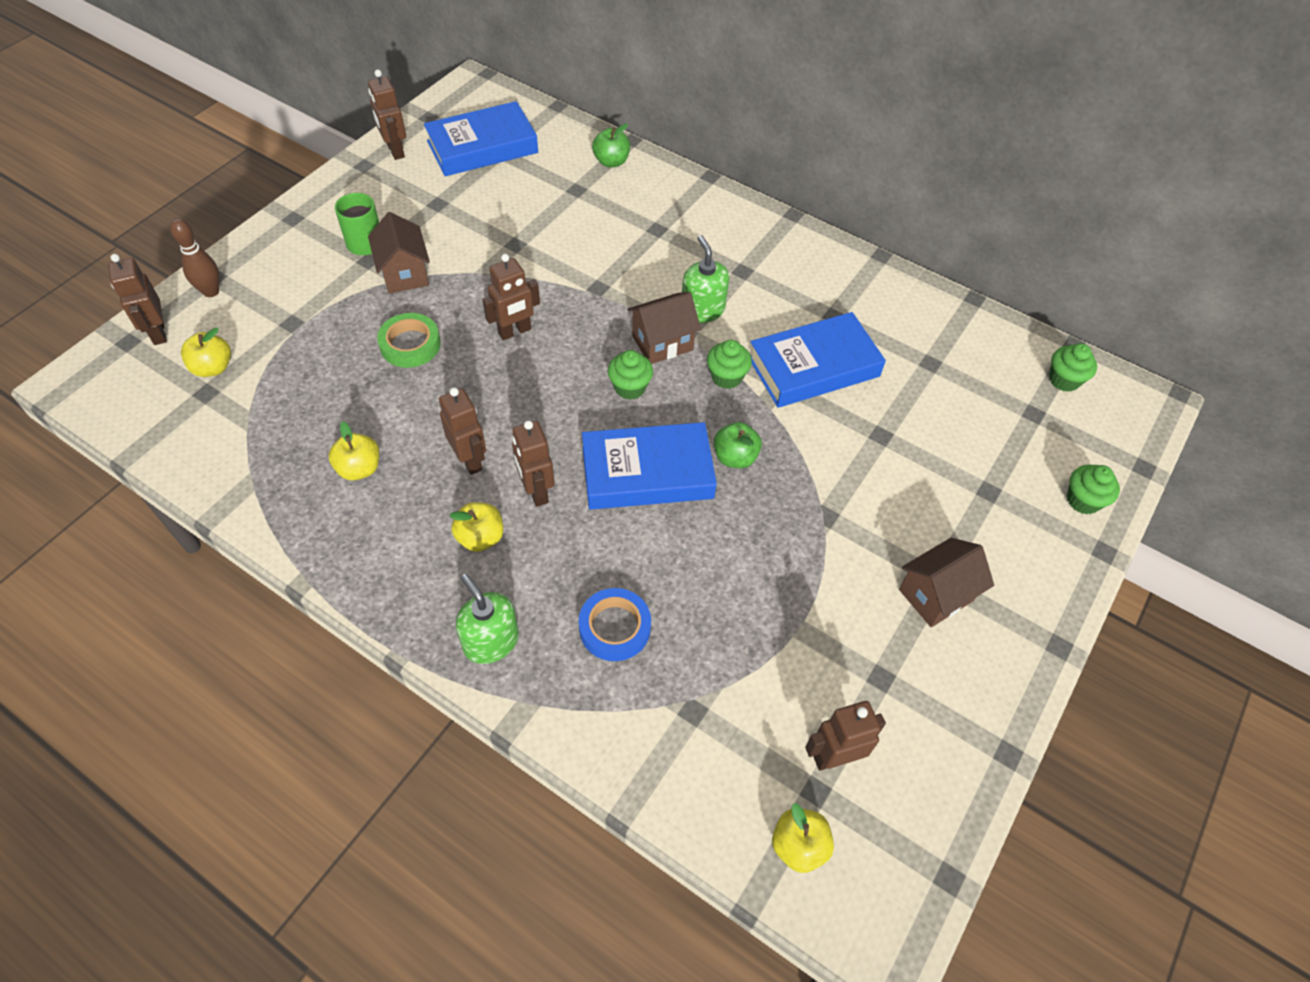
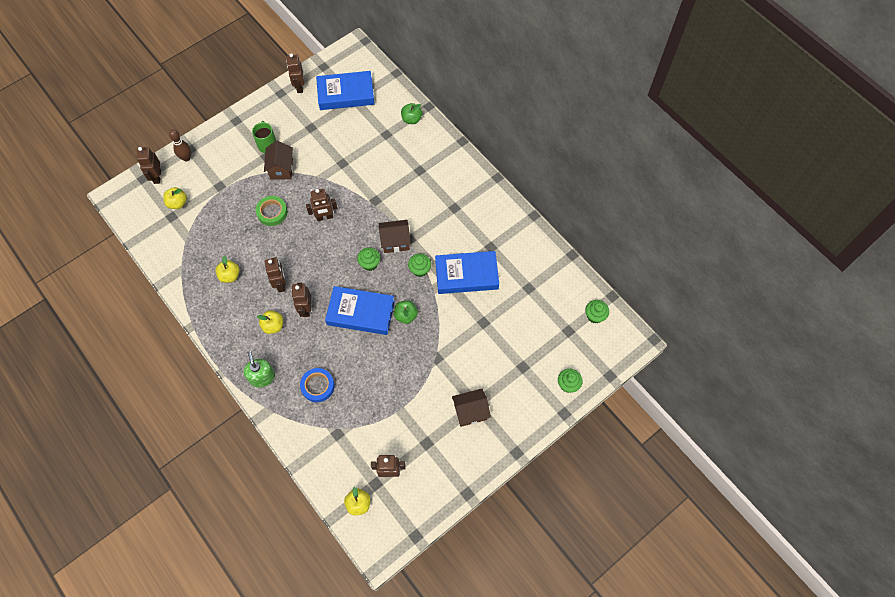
camera: 20 degrees right, 10 degrees up
green soap dispenser [682,235,729,323] -> none

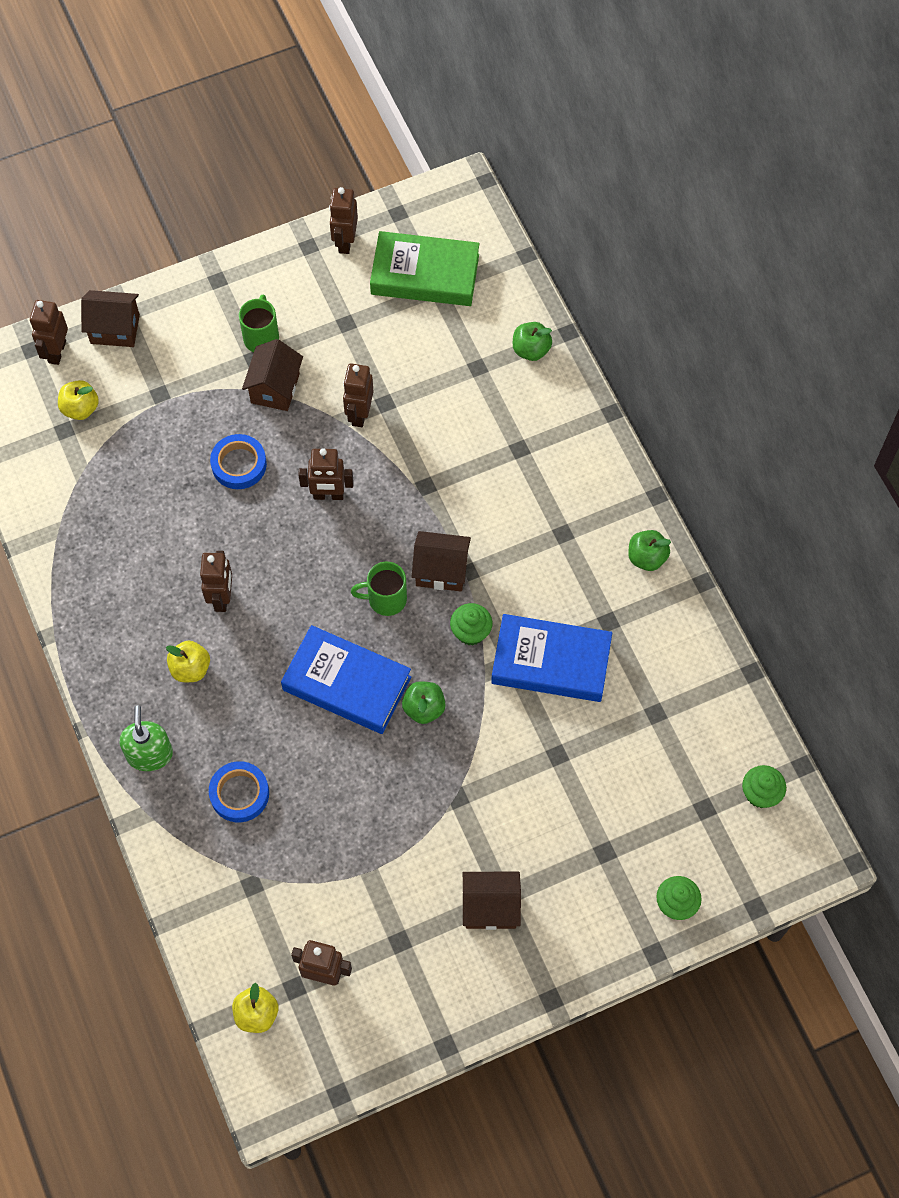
camera: 15 degrees right, 0 degrees up
brown bowling pin [169,129,191,161] -> brown house [81,290,140,347]
yellow apple [215,256,240,283] -> none
green tape [256,196,287,226] -> blue tape [210,434,267,489]
brown robot [292,283,311,317] -> brown robot moved to [343,363,374,427]
blue book [316,71,375,110] -> green book [370,231,480,306]
green cupcake [357,247,380,271] -> green mug [351,562,407,616]
none -> green apple [628,530,671,571]

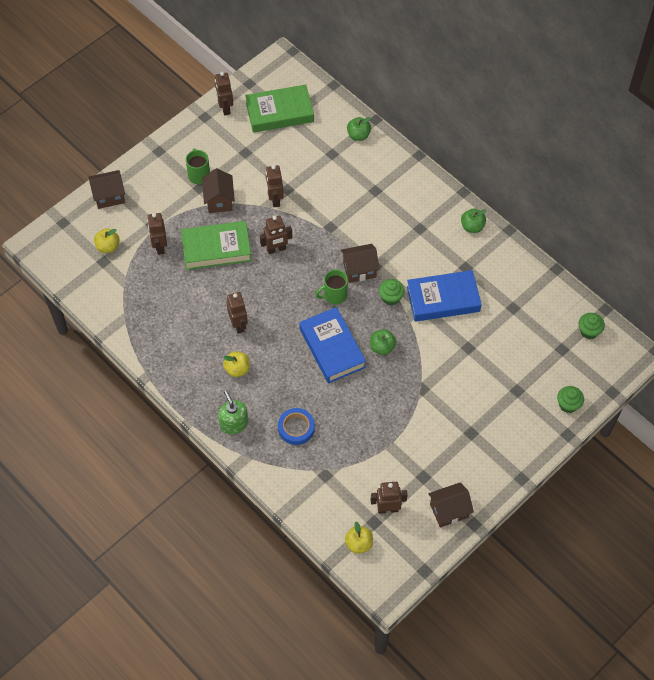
camera: 20 degrees left, 5 degrees down
brown robot [30,300,68,365] -> brown robot moved to [147,213,167,255]
blue tape [210,434,267,489] -> green book [181,221,252,270]
blue book [281,625,411,734] -> blue book turned 60 degrees clockwise [299,307,366,383]
brown house [463,872,521,930] -> brown house moved to [428,482,474,528]

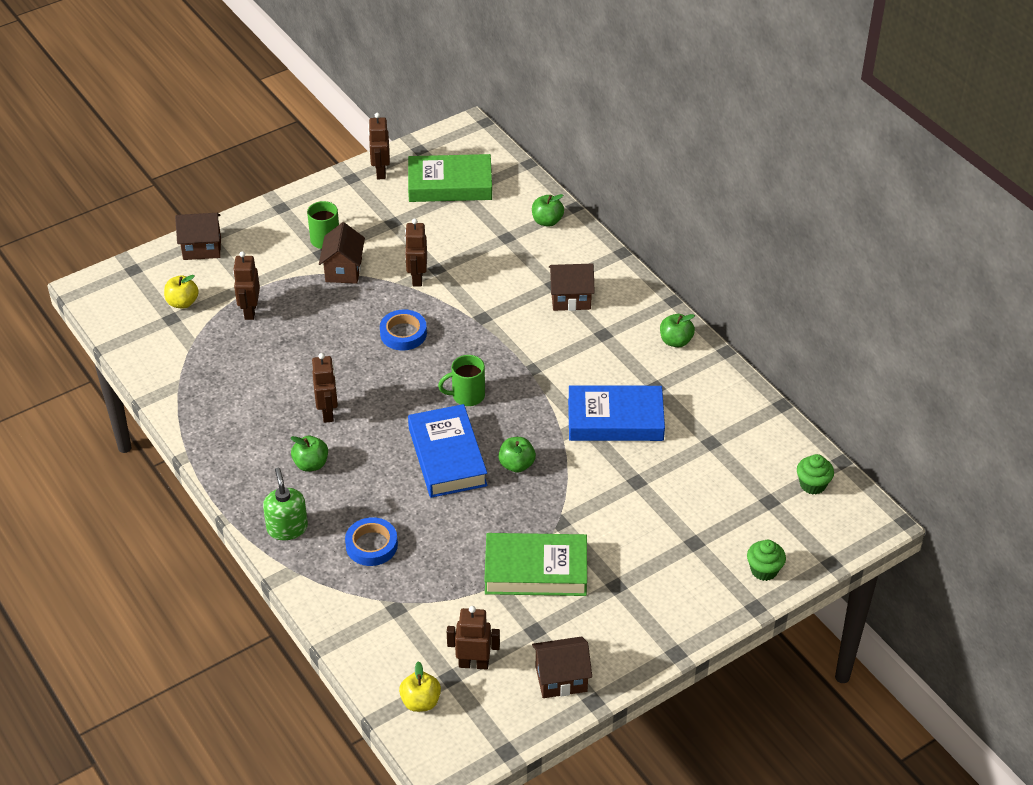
camera: 10 degrees right, 15 degrees down
green book [181,221,252,270] -> green book moved to [484,533,587,596]
yellow apple [223,351,250,377] -> green apple [291,436,328,472]
brown robot [260,216,292,254] -> blue tape [380,309,427,351]
brown house [341,244,379,283] -> brown house moved to [549,264,595,311]
green cupcake [379,279,405,305] -> none

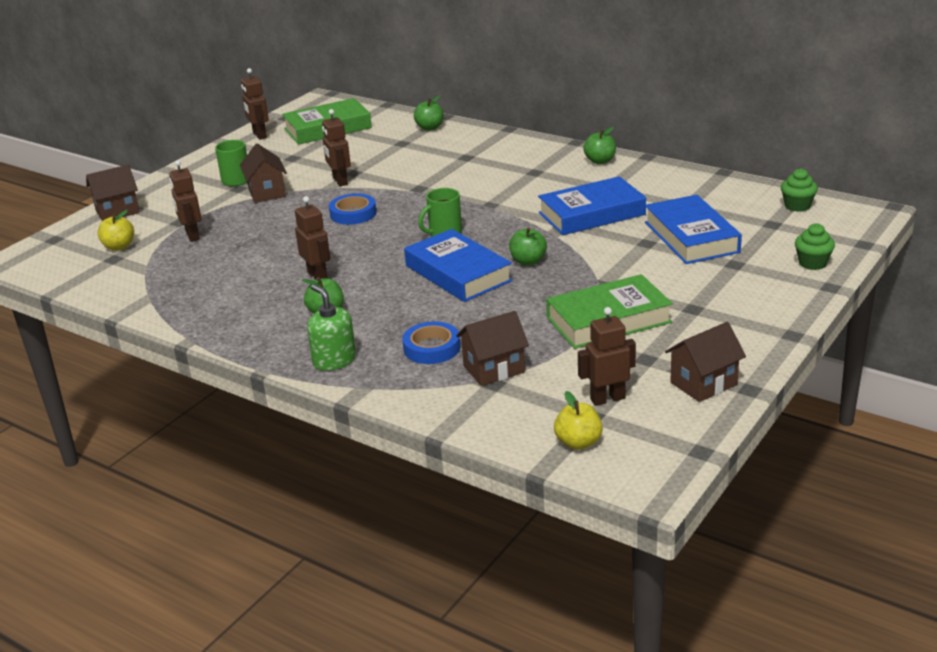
camera: 20 degrees left, 15 degrees down
brown house [549,264,595,311] -> brown house moved to [456,311,529,386]
none -> blue book [645,195,742,264]

